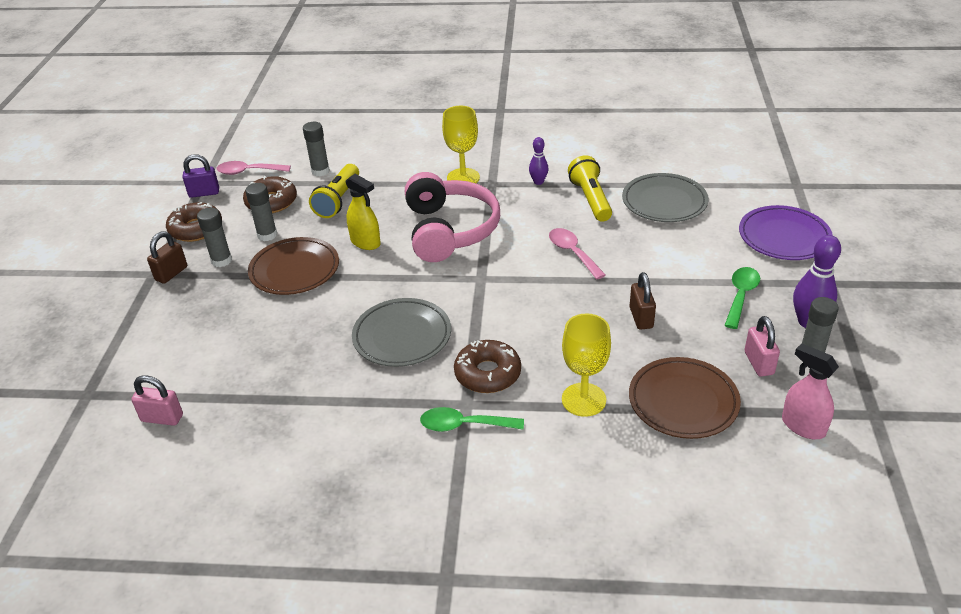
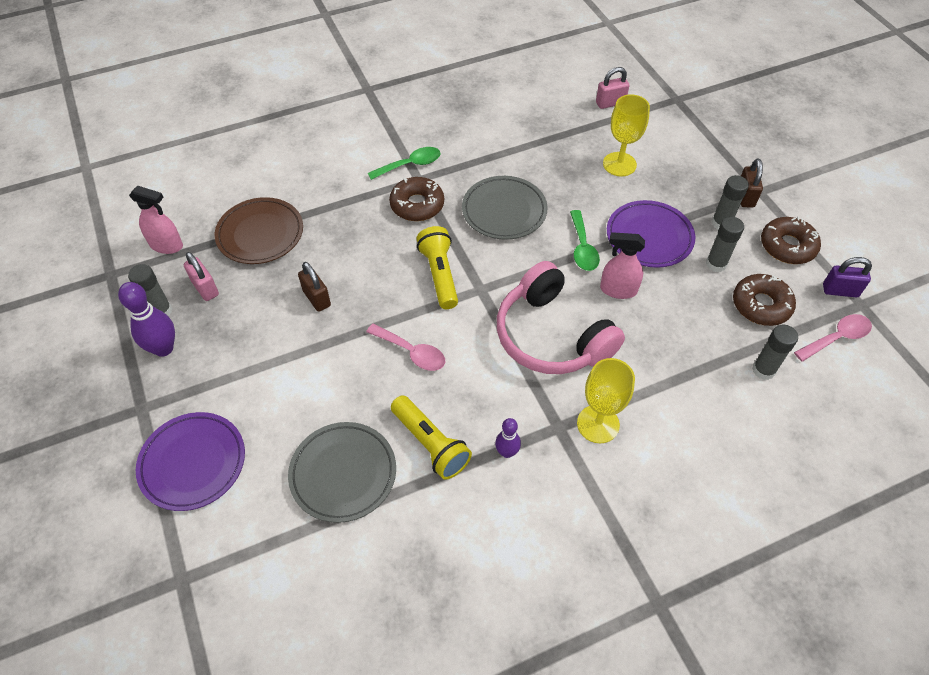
camera: 150 degrees right, 15 degrees up
purple padlock [182,154,219,198] -> purple padlock turned 45 degrees clockwise [823,257,872,297]
brown plate [248,237,339,295] -> purple plate [607,200,695,268]
yellow flashlight [309,164,359,218] -> yellow flashlight moved to [416,226,458,309]
yellow spray bottle [345,174,381,250] -> pink spray bottle [600,232,645,299]
yellow goblet [562,313,611,417] -> yellow goblet moved to [603,94,650,176]
green spoon [724,267,760,329] -> green spoon moved to [570,210,600,271]

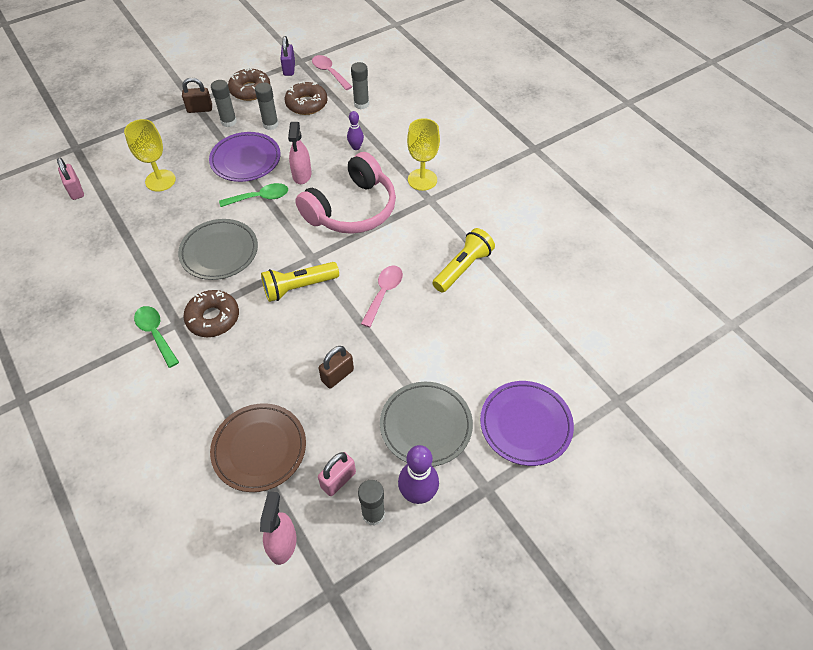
camera: 100 degrees left, 0 degrees up
grey plate [288,422,396,523] -> grey plate moved to [380,382,473,466]
purple bowling pin [495,418,521,458] -> purple bowling pin moved to [347,111,364,150]

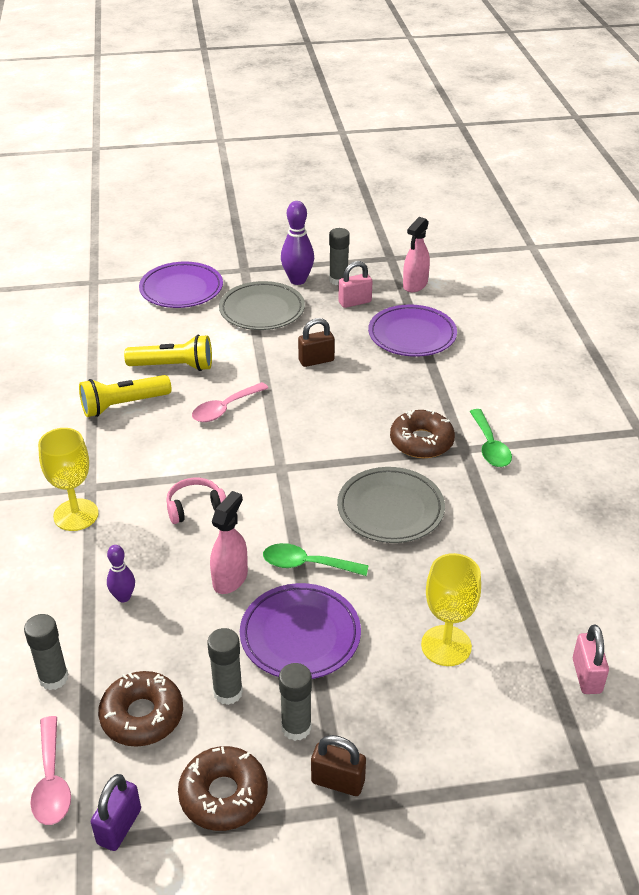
camera: 155 degrees left, 15 degrees down
brown plate [210,403,306,492] -> purple plate [368,304,457,357]
yellow flashlight [261,262,339,302] -> yellow flashlight moved to [124,335,212,371]
pink headphones [295,152,396,234] -> pink headphones [166,478,226,524], size x0.45

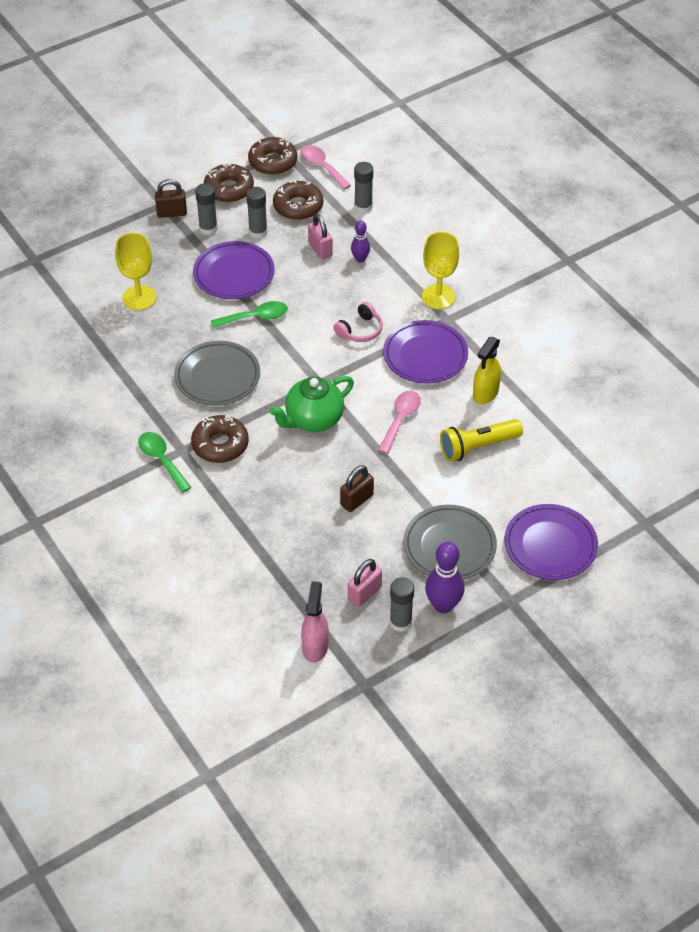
camera: 155 degrees right, 10 degrees up
yellow flashlight [79,375,172,417] -> yellow spray bottle [473,337,501,404]
purple padlock [91,774,141,851] -> brown donut [248,137,297,175]
pink spray bottle [210,491,248,594] -> none
purple plate [368,304,457,357] -> purple plate moved to [383,320,468,384]
pink padlock [573,625,609,694] -> pink padlock moved to [308,214,333,259]
none -> green teapot [270,376,354,432]

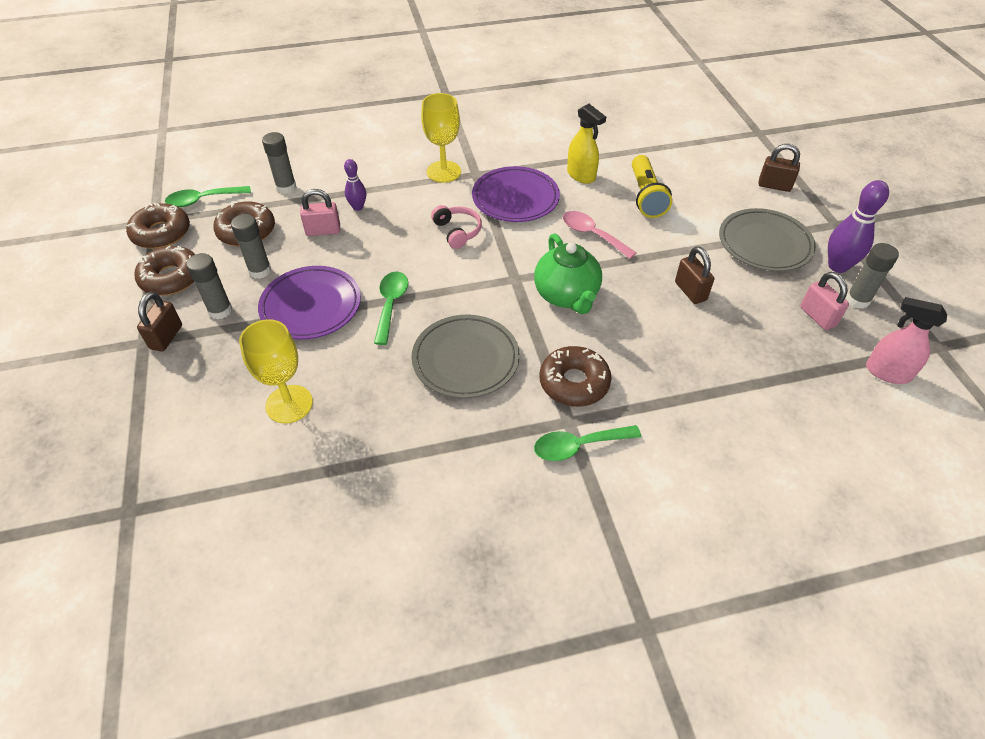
camera: 70 degrees left, 0 degrees up
pink spoon [301,145,351,189] -> green spoon [165,186,251,207]
purple plate [504,504,598,580] -> brown padlock [758,144,800,192]

